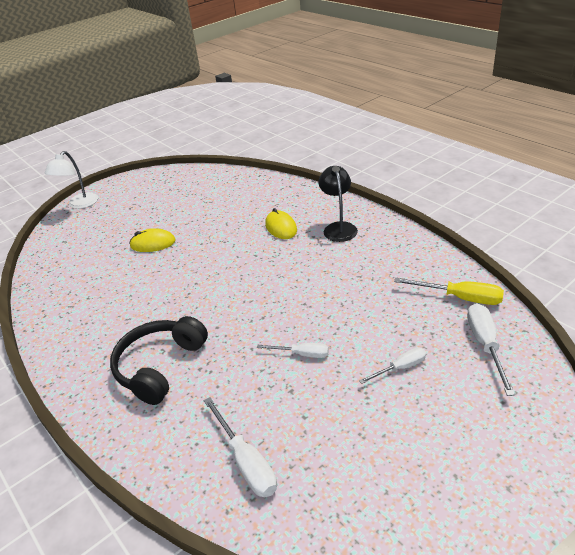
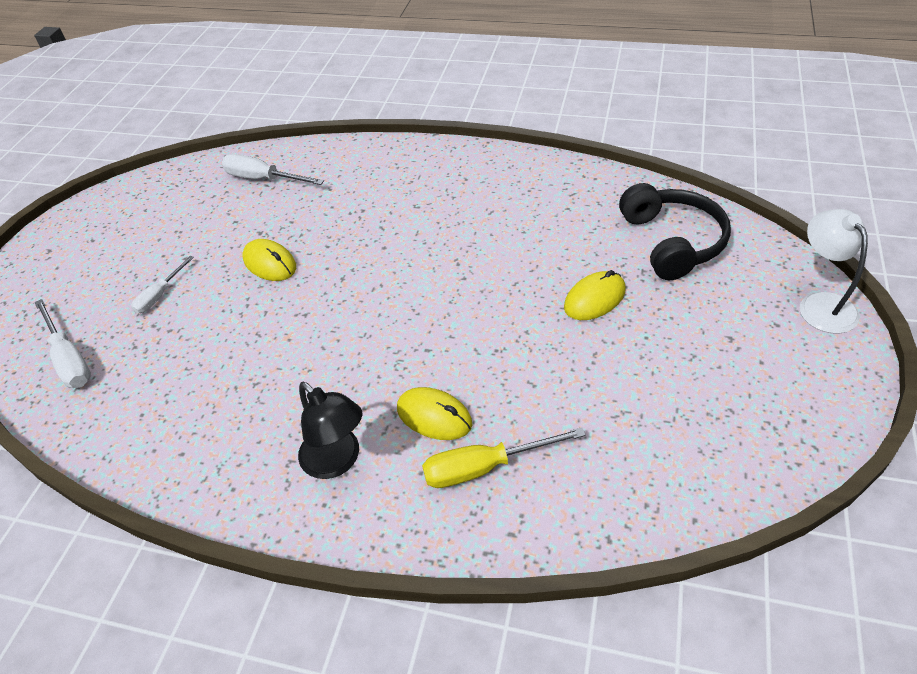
camera: 145 degrees right, 10 degrees up
black headphones [110,316,208,405] -> black headphones moved to [619,183,731,280]
white screwdriver [257,343,329,358] -> yellow mouse [243,239,296,281]
yellow screwdriver [394,278,504,305] -> yellow screwdriver moved to [422,427,586,488]

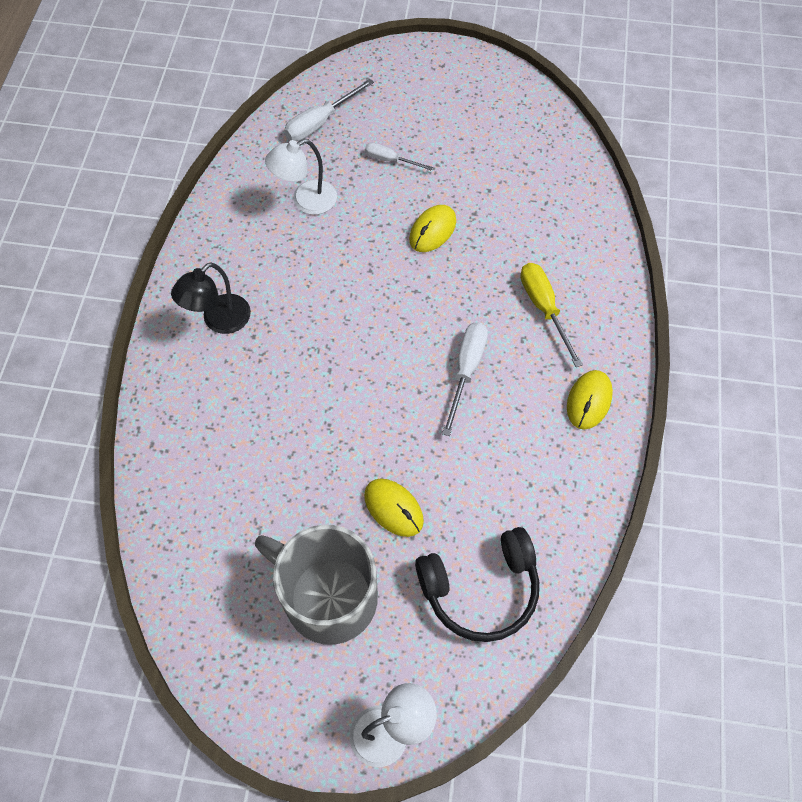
camera: 80 degrees right, 15 degrees up
white screwdriver [222,154,324,185] -> white screwdriver moved to [442,322,488,436]
yellow mouse [397,387,472,440] -> yellow mouse moved to [567,370,613,430]
yellow screwdriver [422,427,586,488] -> yellow screwdriver moved to [520,263,583,367]
none -> grey mug [255,525,378,645]
none -> white lamp [265,139,337,215]

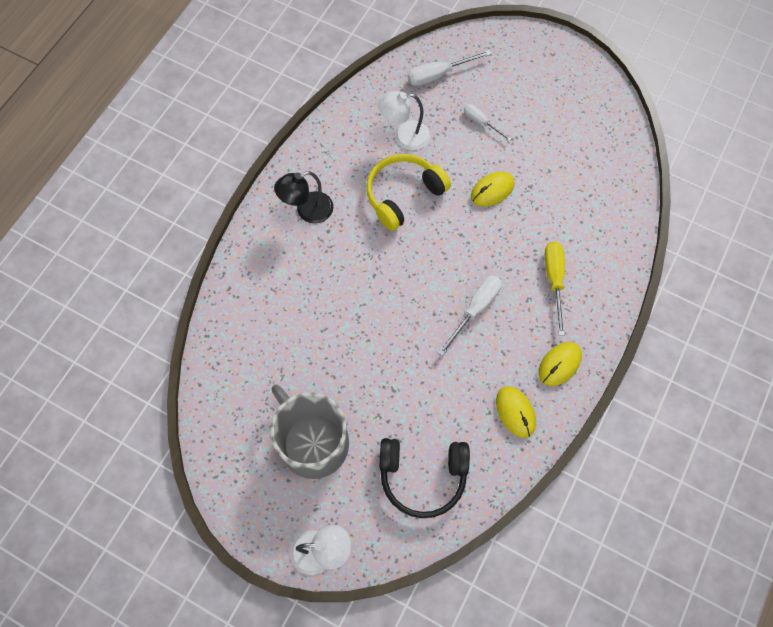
camera: 20 degrees right, 5 degrees up
yellow mouse [364,478,424,537] -> yellow mouse moved to [496,386,536,438]
none -> yellow headphones [366,154,451,231]

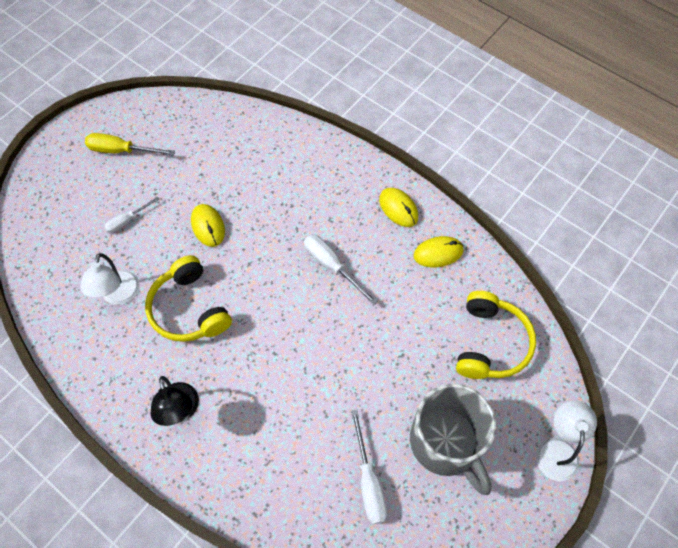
camera: 80 degrees left, 5 degrees down
grey mug [270,385,349,479] -> grey mug turned 90 degrees counterclockwise [410,384,496,495]
black headphones [379,438,470,518] -> yellow headphones [456,291,536,379]
white screwdriver [408,50,491,86] -> white screwdriver moved to [351,410,387,524]
yellow screwdriver [545,241,565,336] -> yellow screwdriver moved to [85,133,175,156]

